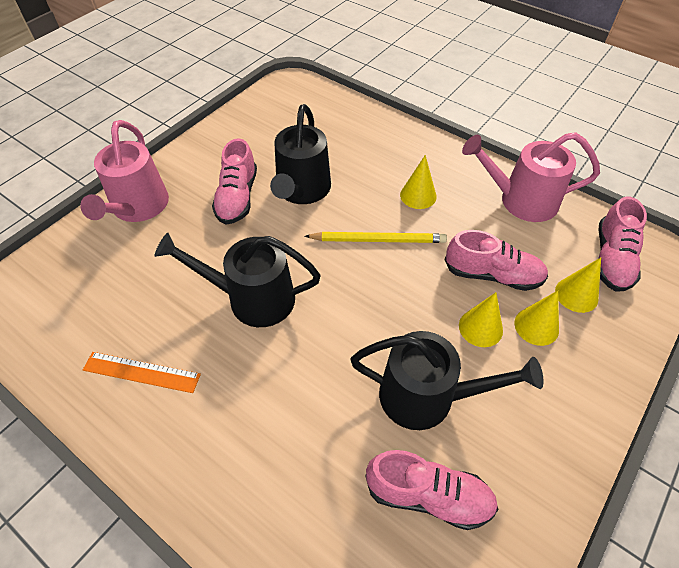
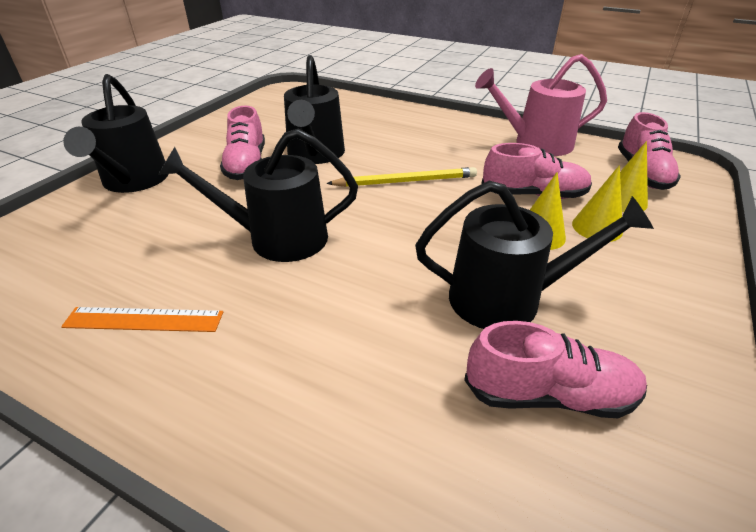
camera: 10 degrees left, 15 degrees down
pink watering can [80,120,169,222] -> black watering can [63,74,169,193]
yellow cone [400,155,437,209] -> none

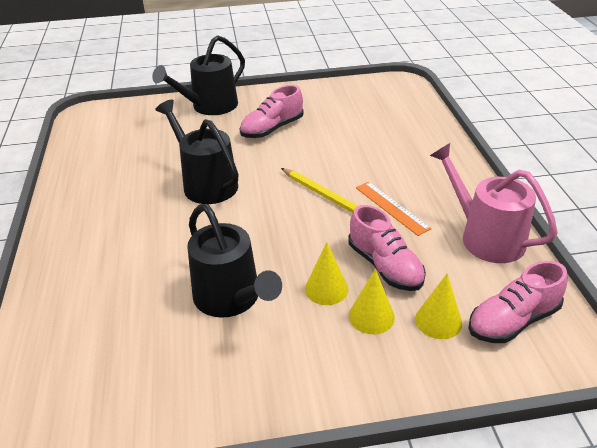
camera: 55 degrees right, 0 degrees up
orange ruler [61,307,223,332] -> orange ruler moved to [356,182,431,236]
black watering can [284,55,345,164] -> none
pink shoe [464,321,647,418] -> none

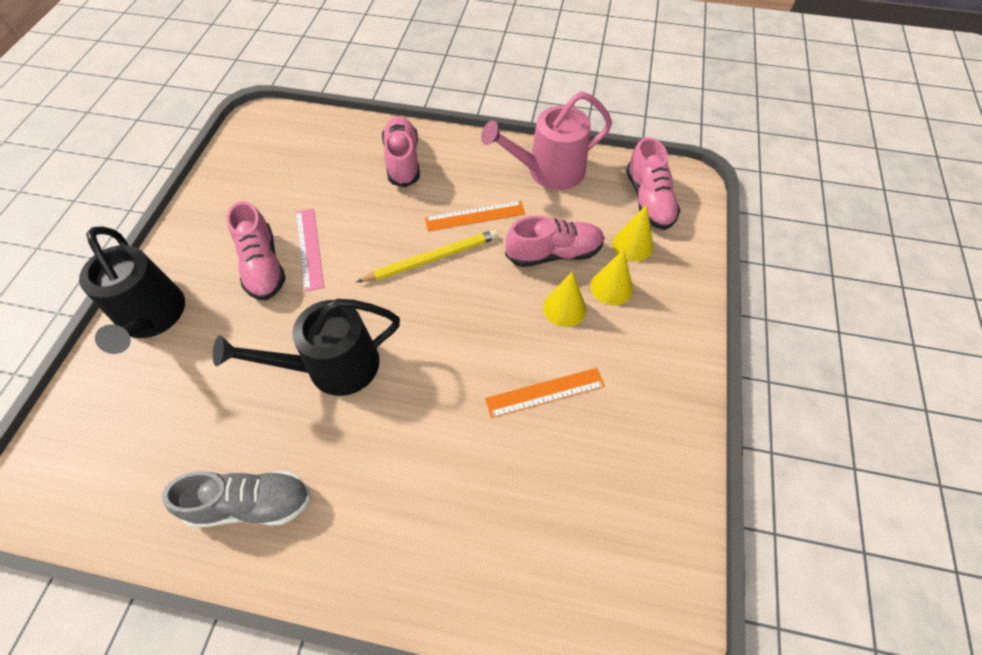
camera: 70 degrees left, 20 degrees up
black watering can [187,204,282,318] -> orange ruler [485,368,605,418]
none -> grey shoe [162,471,311,528]
none -> pink ruler [296,209,324,292]
none -> pink shoe [382,116,420,187]

